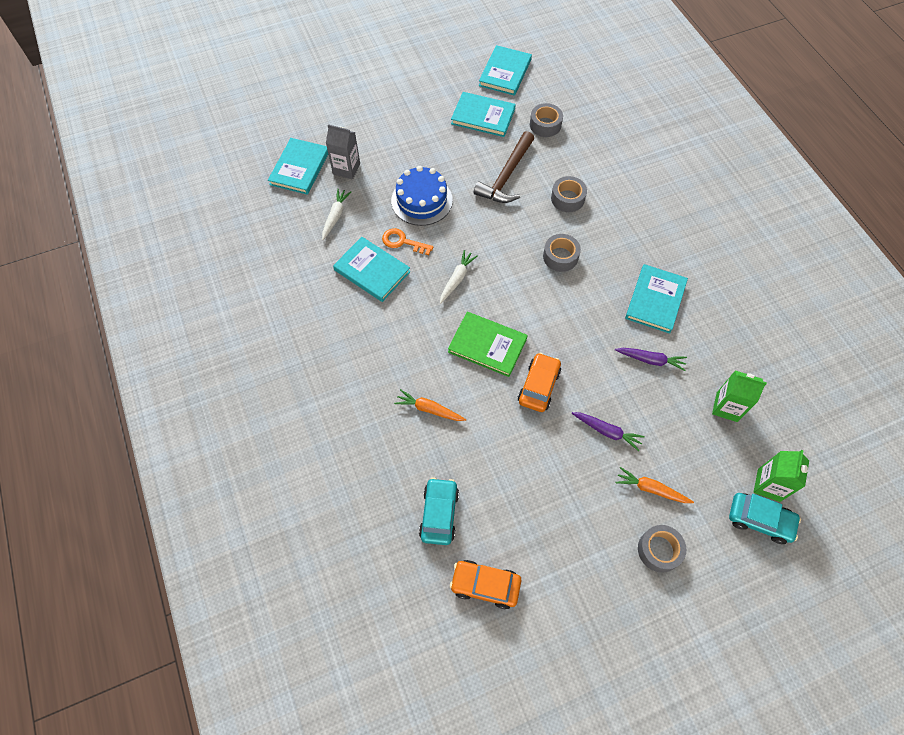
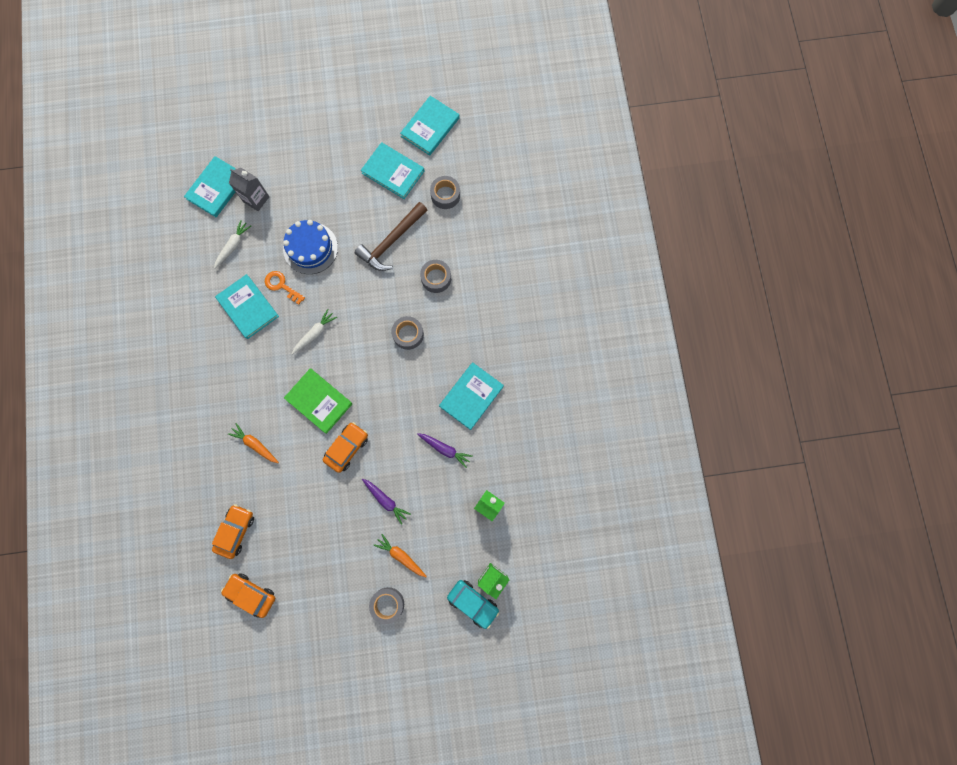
camera: 15 degrees right, 15 degrees up
turquoise car [419,477,459,545] -> orange car [212,504,254,559]

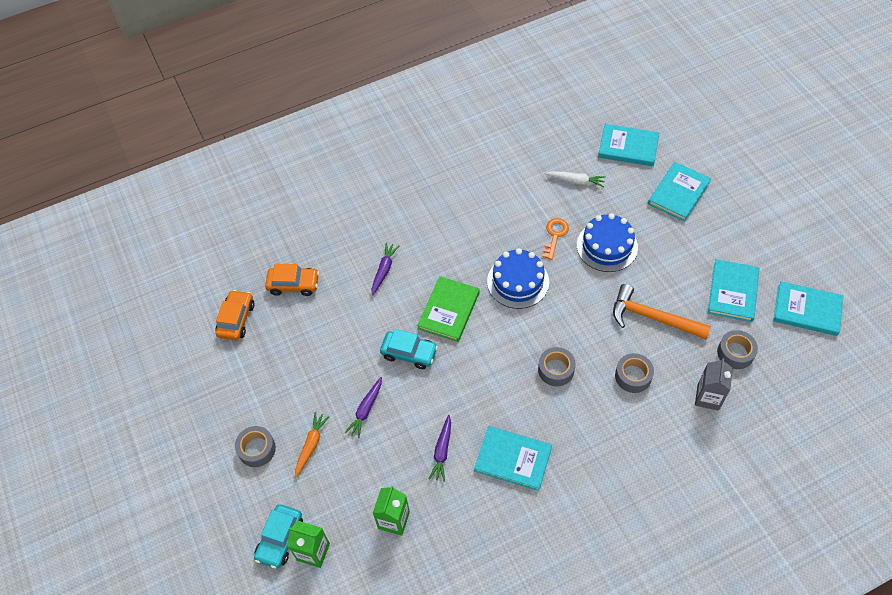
camera: 75 degrees right, 20 degrees down
turquoise book [215,274,279,339] -> turquoise book moved to [648,162,711,222]
orange carrot [228,423,279,463] -> purple carrot [372,243,399,296]
grey carton [229,168,269,211] -> grey carton moved to [695,358,733,411]
white carrot [292,309,337,355] -> blue cake [487,248,549,309]
orange car [323,422,368,473] -> turquoise car [380,329,438,369]
brown hammer [355,202,427,271] -> orange hammer [613,284,711,339]

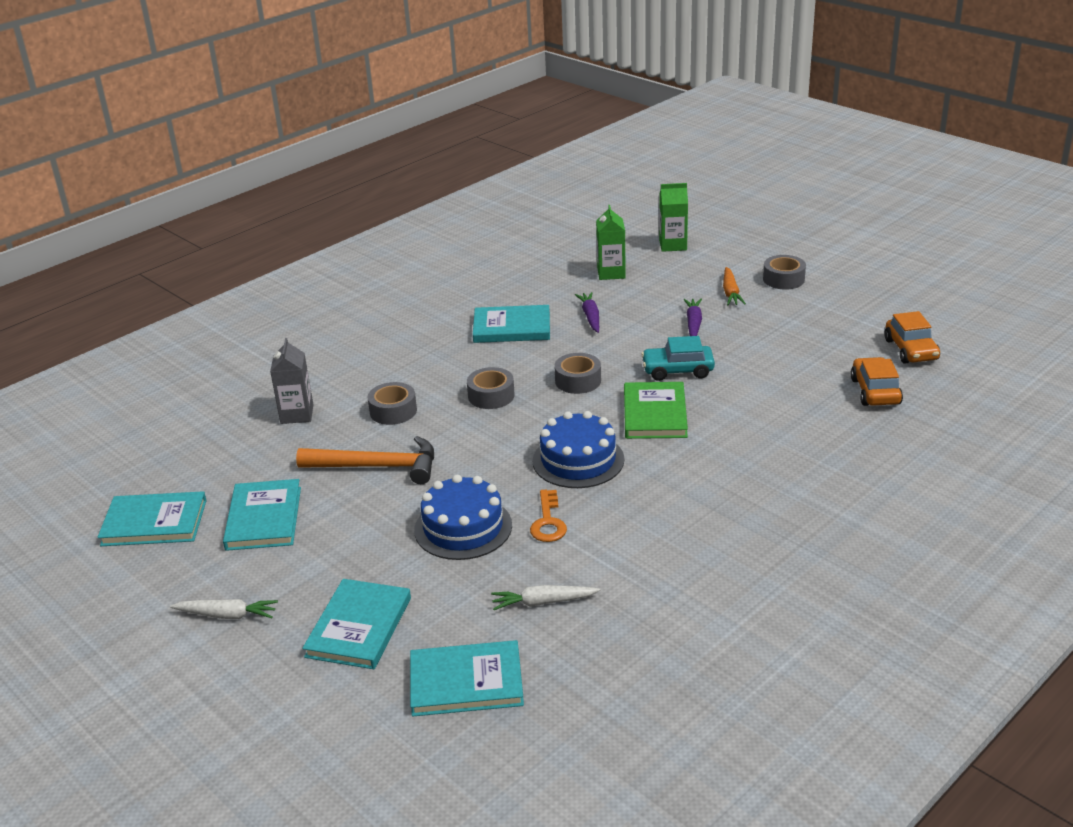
camera: 160 degrees right, 25 degrees down
turquoise car [254,504,303,568] -> none
orange car [265,264,319,296] -> orange car turned 105 degrees clockwise [851,357,903,406]
purple carrot [372,243,399,296] -> none
grey tape [717,330,758,369] -> grey tape moved to [554,353,601,394]
none -> white carrot [170,599,278,619]

